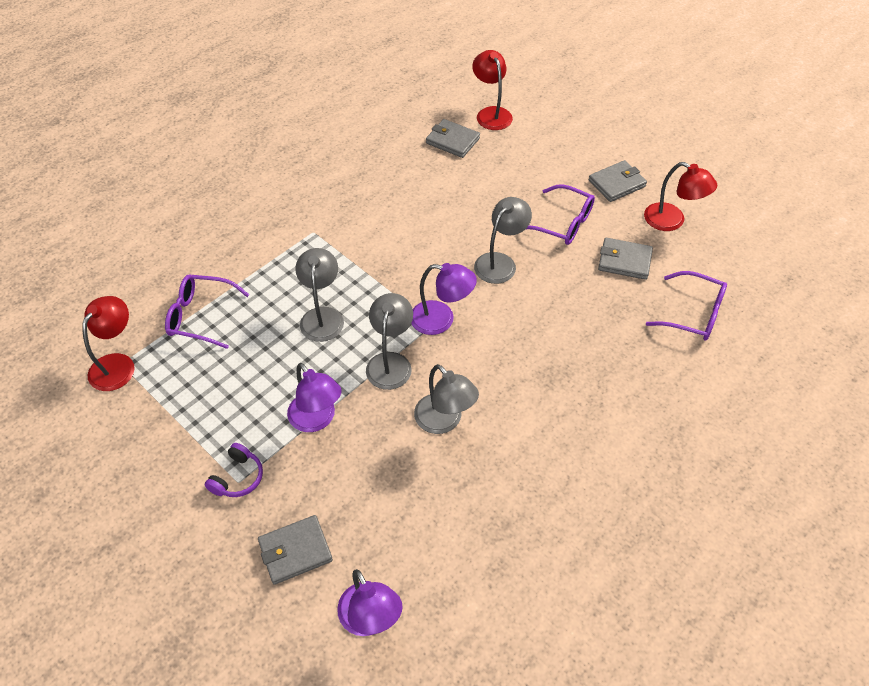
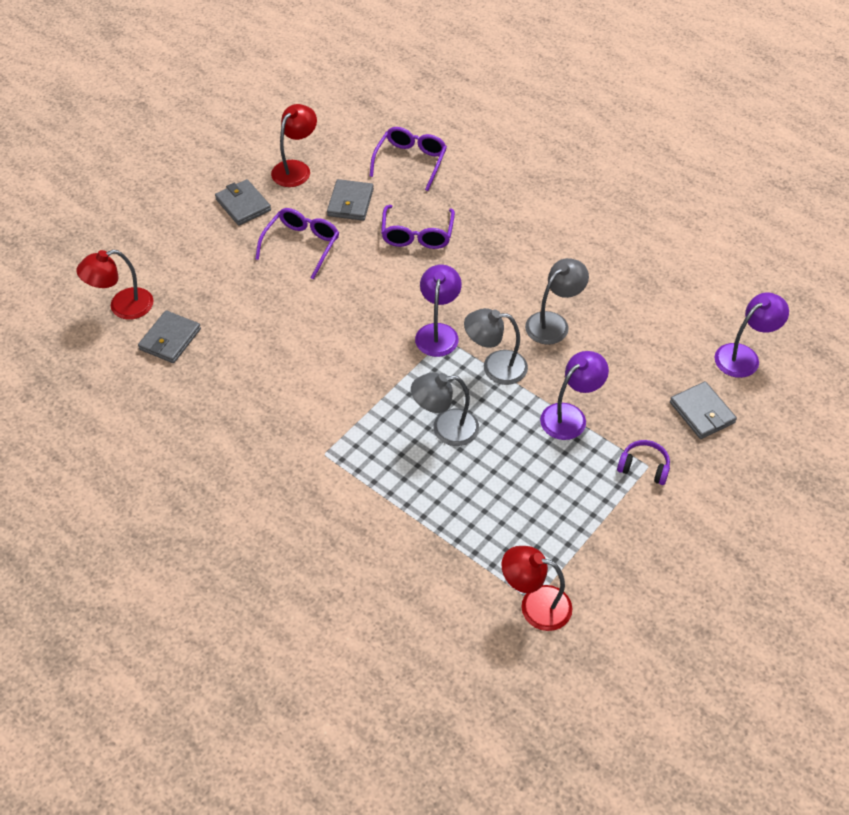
camera: 95 degrees left, 0 degrees up
purple glasses [165,274,250,349] -> purple glasses moved to [381,205,455,249]
grey lamp [474,197,532,284] -> none

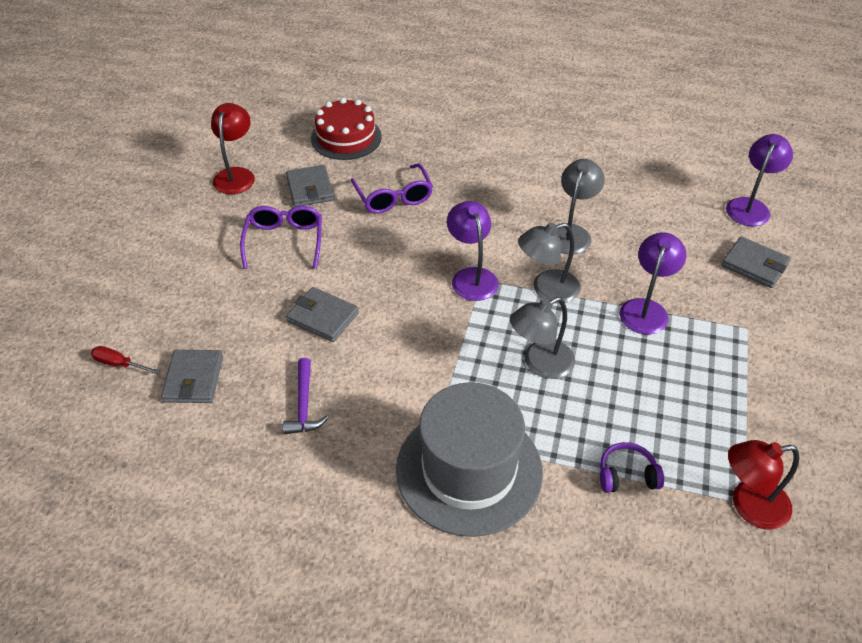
camera: 25 degrees left, 5 degrees down
red lamp [76,250,154,320] -> red screwdriver [91,346,160,374]
grey wallet [215,179,271,226] -> grey wallet moved to [286,287,359,342]
purple glasses [370,127,447,191] -> red cake [311,98,382,160]
purple headphones [617,440,670,485] -> purple headphones moved to [600,442,664,493]
none -> purple hammer [283,358,328,434]
none -> grey hat [396,382,543,537]

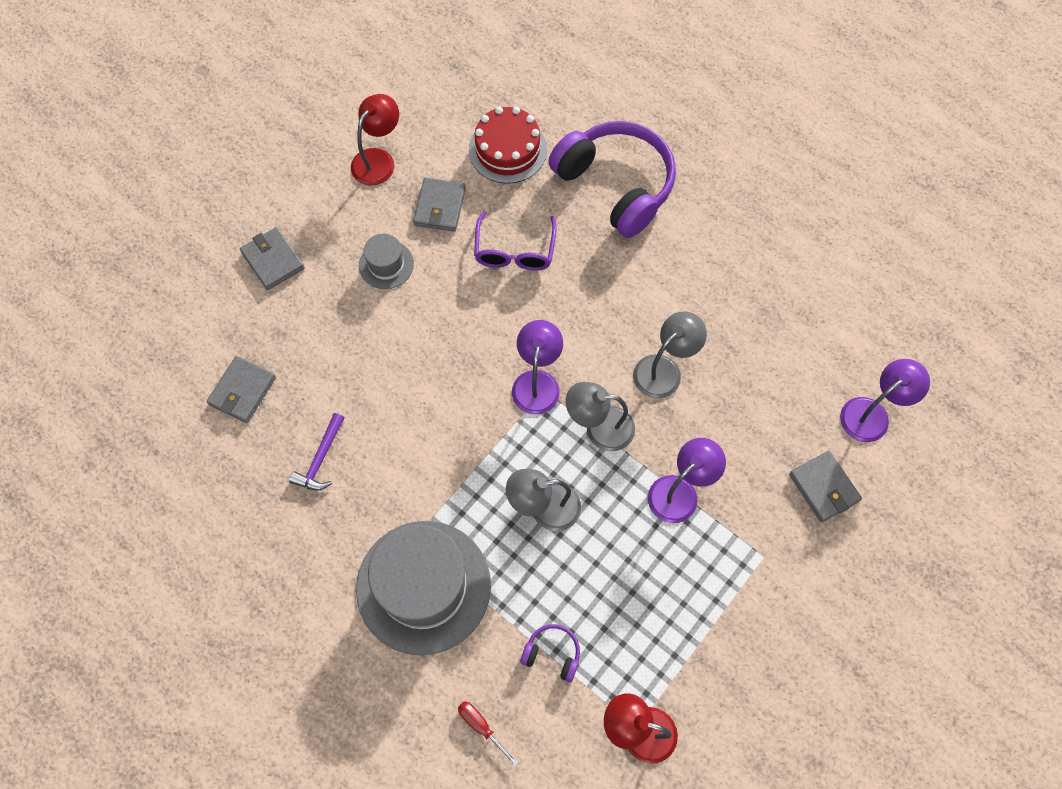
camera: 25 degrees right, 20 degrees up
red screwdriver [91,346,160,374] -> red screwdriver moved to [458,701,518,766]
purple glasses [240,206,322,269] -> grey hat [359,234,414,289]
grey wallet [286,287,359,342] -> grey wallet moved to [240,227,305,290]
none -> purple headphones [548,121,676,238]

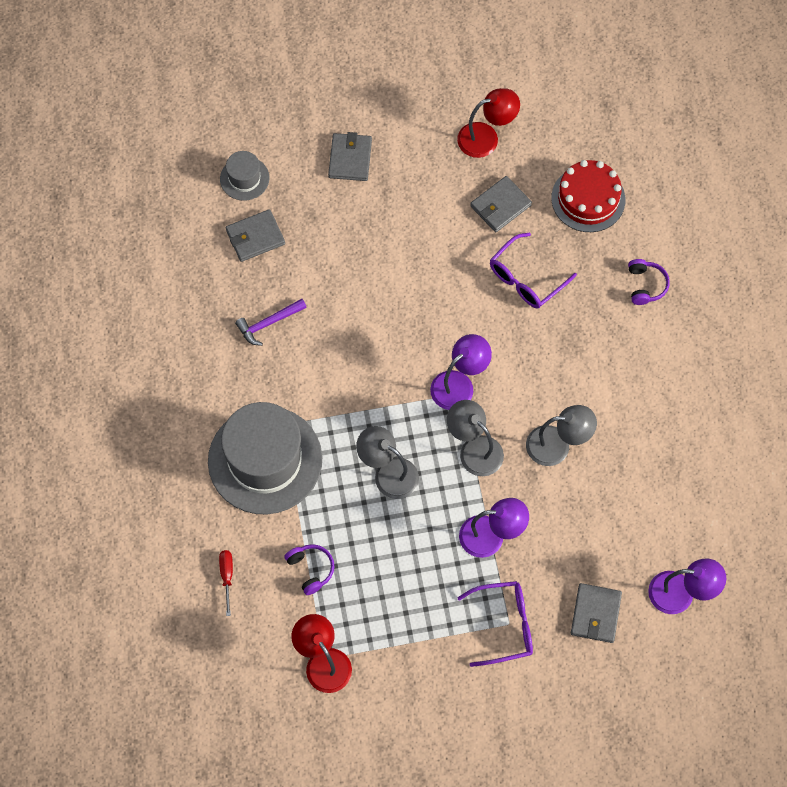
camera: 40 degrees right, 0 degrees up
grey hat [359,234,414,289] -> grey hat moved to [220,151,269,201]
purple headphones [548,121,676,238] -> purple headphones [628,259,670,305], size x0.41
none -> purple glasses [457,581,533,667]

